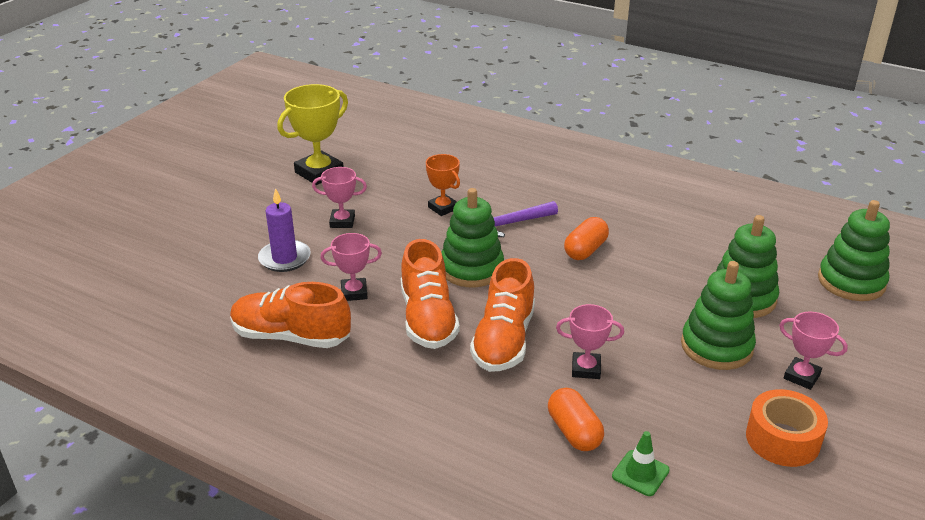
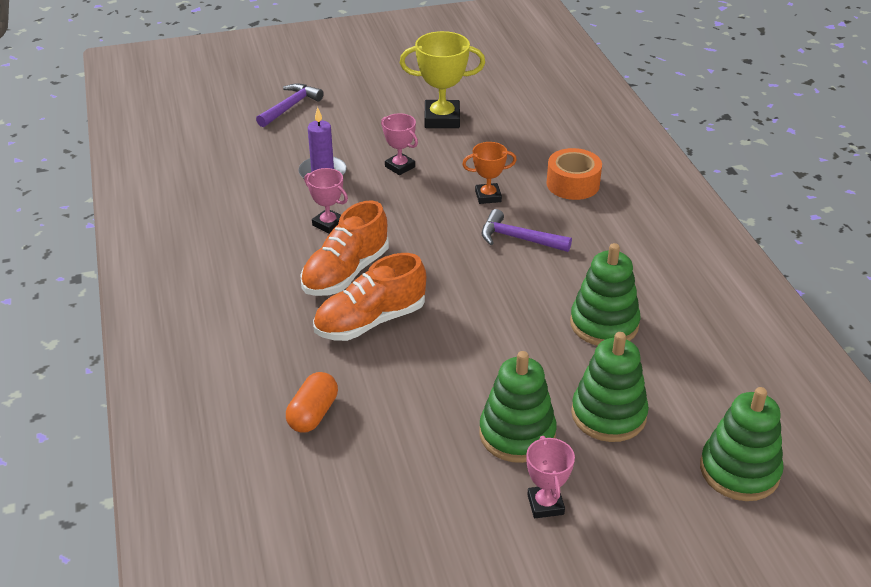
camera: 45 degrees right, 5 degrees up
orange shoe [230,282,351,348] -> none
orange trophy [426,154,460,216] -> orange trophy turned 75 degrees clockwise [462,142,517,204]
green stacking toy [441,188,504,287] -> green stacking toy moved to [570,243,641,346]
pink trophy [556,304,624,379] -> none
orange capsule [564,217,609,260] -> none
green traffic cone [612,431,670,496] -> none
orange tape [746,389,828,467] -> orange tape moved to [547,148,602,200]
none -> purple hammer [256,84,324,127]

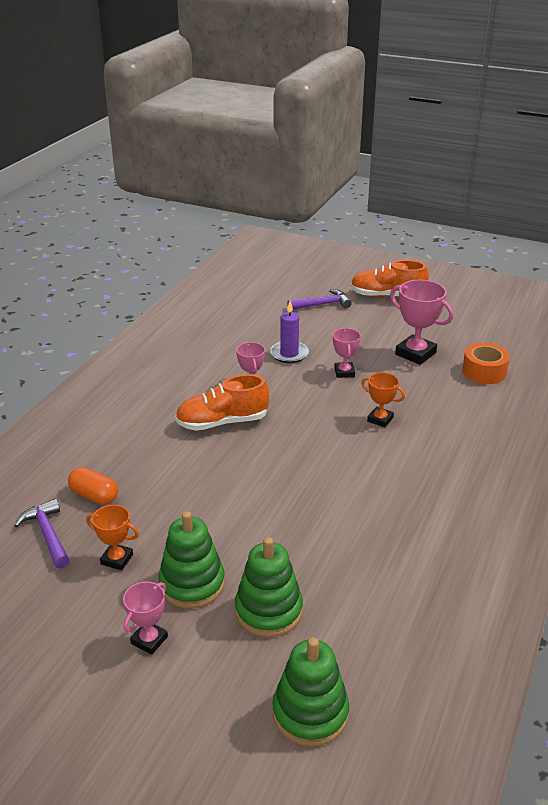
camera: 40 degrees right, 5 degrees down
orange capsule [286,372,338,433] -> orange capsule turned 60 degrees clockwise [68,467,118,505]
orange shoe [313,253,426,341] -> orange shoe moved to [351,260,429,297]
yellow trophy [400,31,485,128] -> pink trophy [390,280,454,365]
purple hammer [481,209,572,252] -> purple hammer moved to [14,499,70,568]
orange tape [547,148,602,200] -> orange tape moved to [462,343,510,384]
green stacking toy [570,243,641,346] -> none
none -> orange trophy [86,505,139,570]

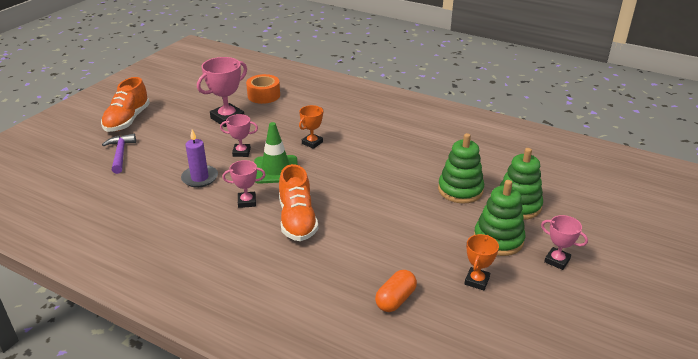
camera: 85 degrees left, 0 degrees up
purple hammer [14,499,70,568] -> none
green stacking toy [272,637,349,747] -> green stacking toy moved to [438,133,484,204]
none -> green traffic cone [254,122,298,184]

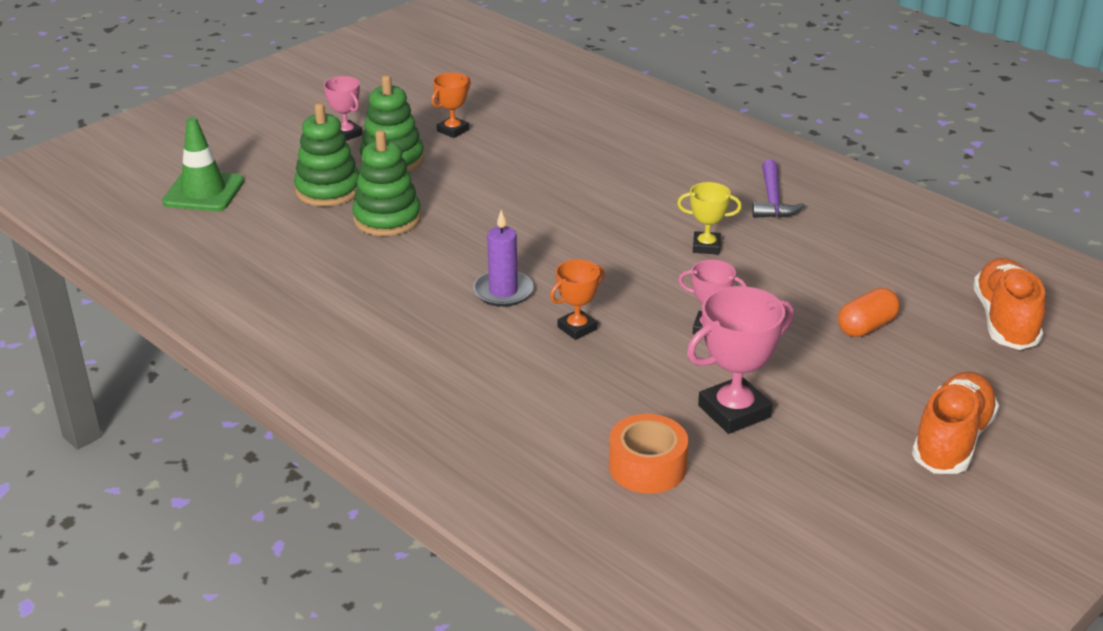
camera: 165 degrees left, 0 degrees up
purple hammer [102,134,136,174] -> purple hammer moved to [752,160,805,218]
purple candle [181,130,218,187] -> purple candle moved to [473,210,534,307]
pink trophy [222,160,266,208] -> yellow trophy [677,182,742,255]
green traffic cone [254,122,298,184] -> green traffic cone moved to [162,117,244,211]
orange shoe [279,164,318,241] -> orange shoe moved to [973,258,1046,350]
orange capsule [375,270,417,312] -> orange capsule moved to [838,288,900,337]

